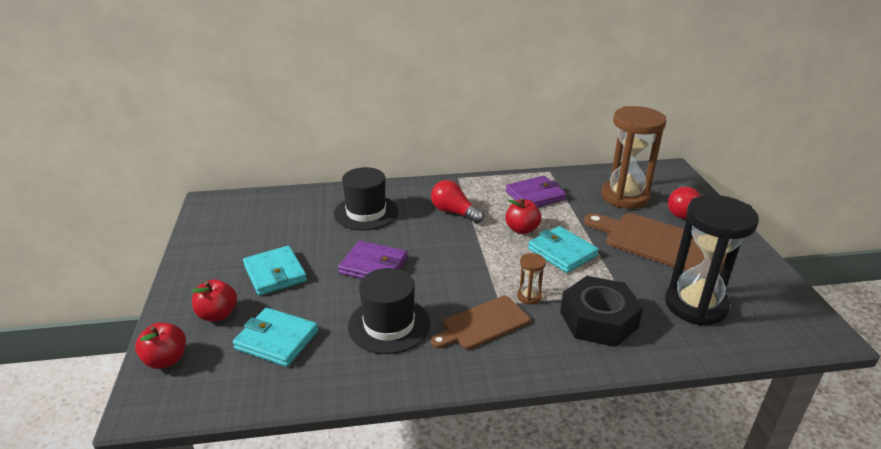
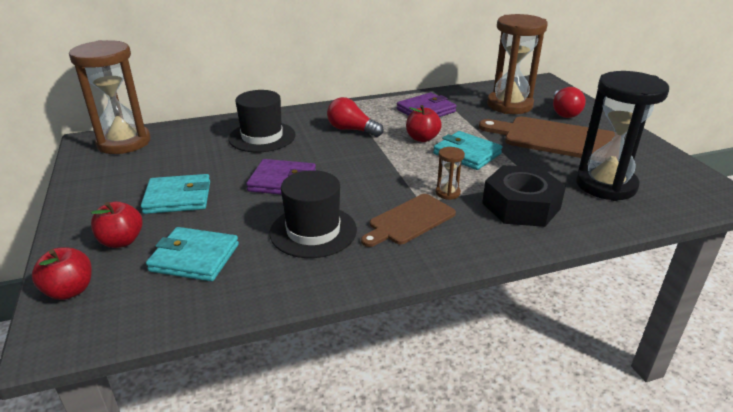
camera: 10 degrees left, 0 degrees up
turquoise wallet [243,246,307,296] -> turquoise wallet turned 60 degrees counterclockwise [141,174,210,214]
none -> brown hourglass [69,40,151,154]

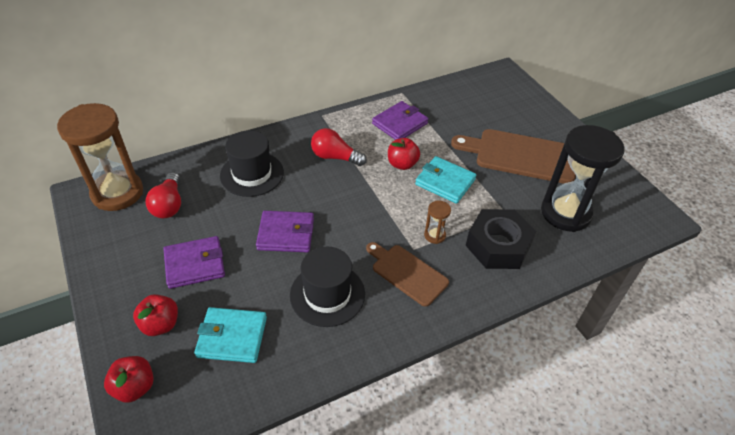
camera: 10 degrees left, 15 degrees up
turquoise wallet [141,174,210,214] -> purple wallet [164,236,225,289]
brown cutting board [361,194,456,247] -> brown cutting board turned 90 degrees clockwise [366,242,449,307]
brown hourglass [487,14,548,114] -> none
red light bulb [553,87,586,118] -> red light bulb moved to [145,172,181,218]

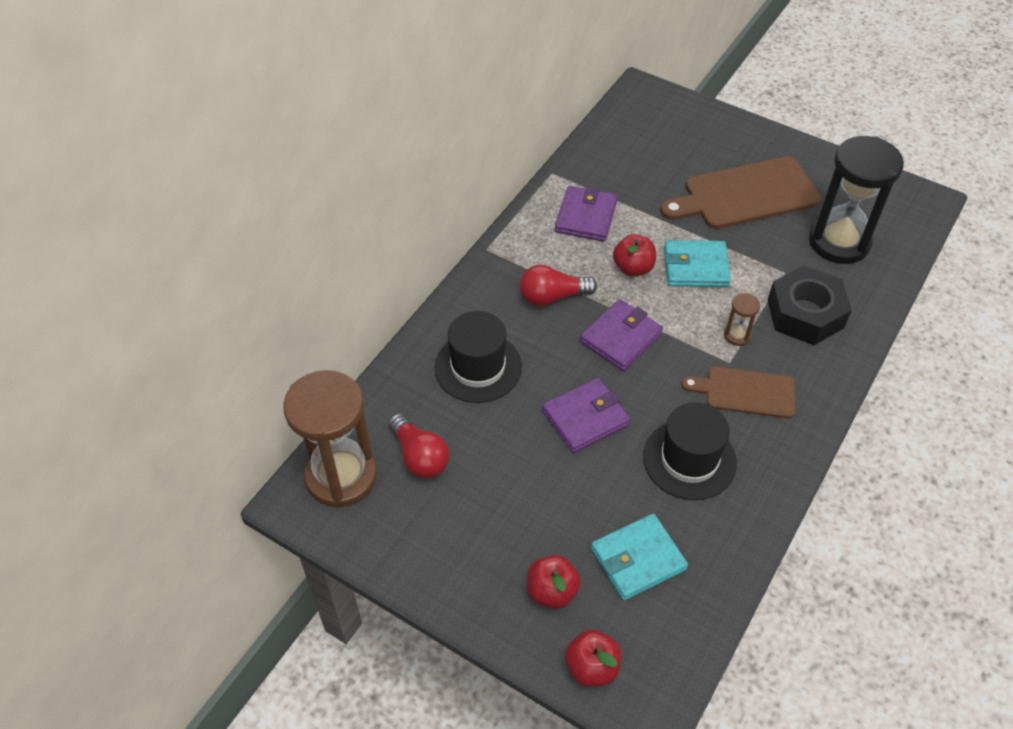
camera: 30 degrees left, 5 degrees up
purple wallet [164,236,225,289] -> purple wallet moved to [580,299,663,371]

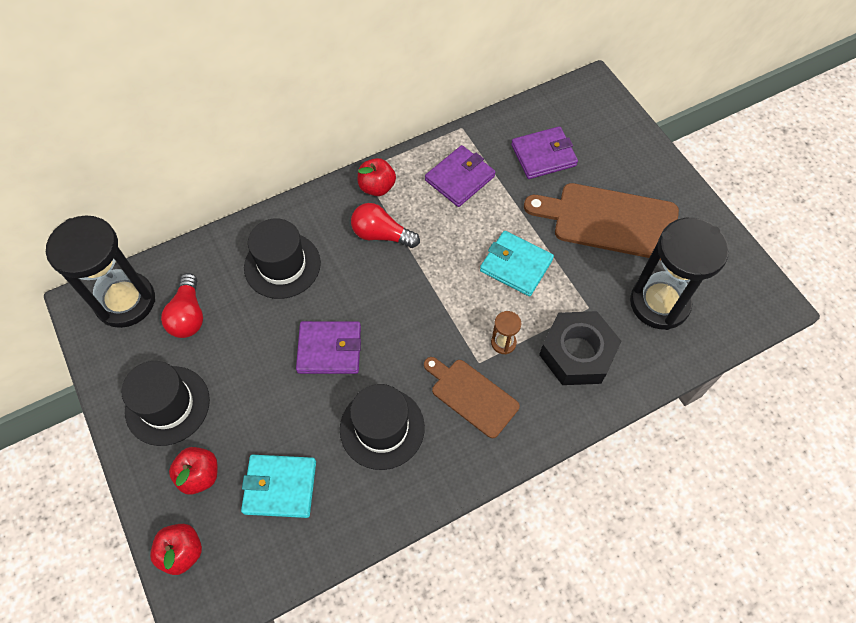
camera: 30 degrees right, 10 degrees up
brown hourglass [283,370,377,508] -> black hourglass [46,215,155,328]
purple wallet [580,299,663,371] -> purple wallet moved to [511,126,578,179]
red apple [613,234,656,276] -> red apple moved to [357,158,396,196]
none -> black hat [122,361,210,446]

